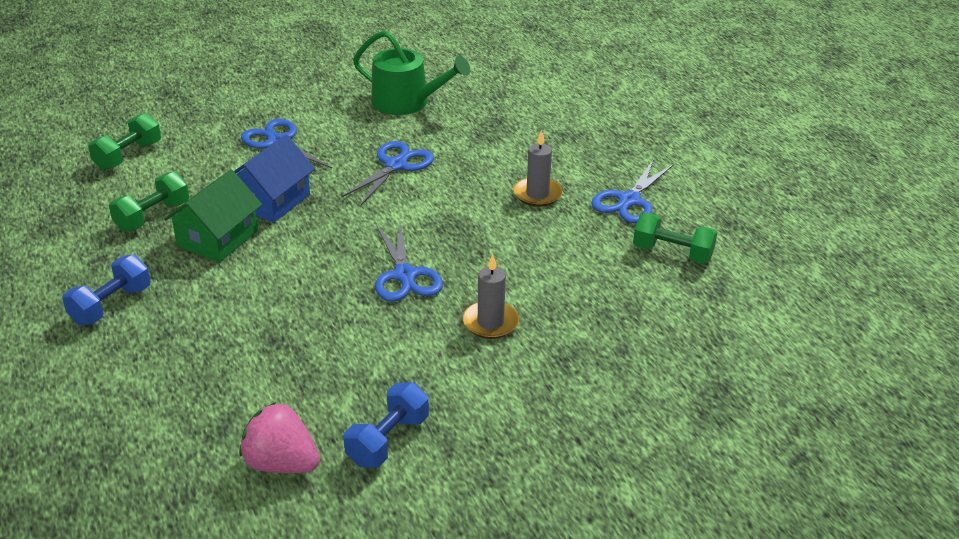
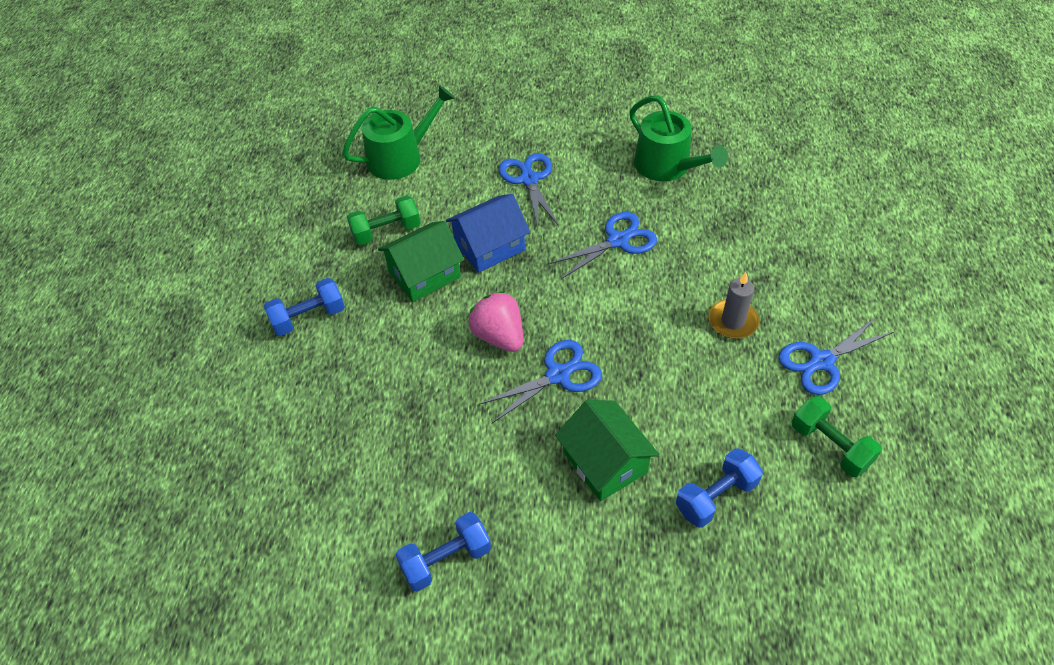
camera: 30 degrees right, 15 degrees up
green dumbbell [88,113,161,170] -> green watering can [342,85,455,180]
pink strawberry [239,402,320,473] -> pink strawberry moved to [468,291,523,352]
blue scissors [375,223,443,302] -> blue scissors turned 135 degrees counterclockwise [479,340,602,423]
grey candle [463,254,519,339] -> green house [555,400,659,501]
none -> blue dumbbell [676,448,763,528]

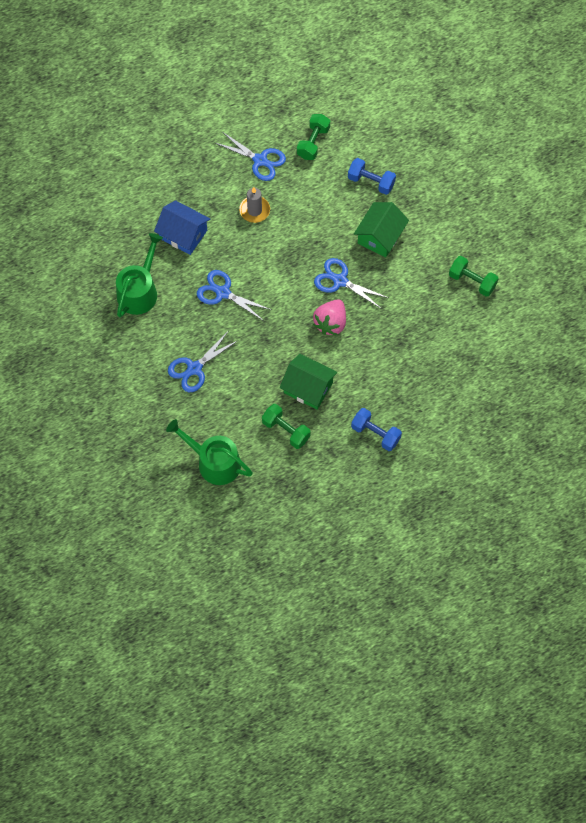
camera: 120 degrees left, 15 degrees up
blue dumbbell [396,512,491,592] -> green dumbbell [449,256,499,297]
blue house [446,194,530,273] -> blue house moved to [154,200,210,255]

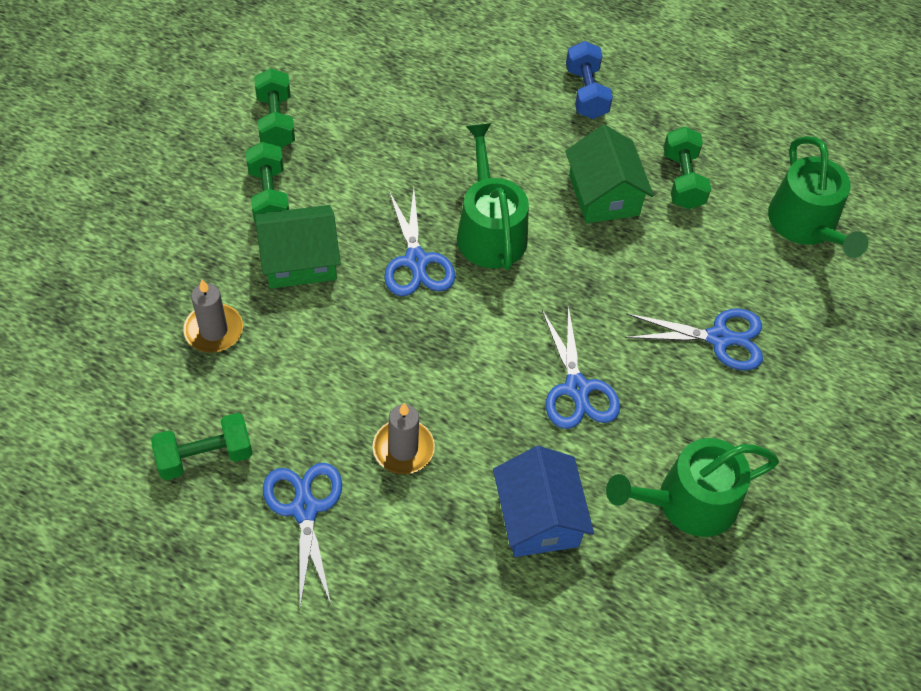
camera: 135 degrees left, 10 degrees down
pink strawberry [313,299,346,335] -> green watering can [457,123,529,270]
blue dumbbell [348,158,396,195] -> grey candle [183,279,243,353]
none -> green dumbbell [245,142,289,222]

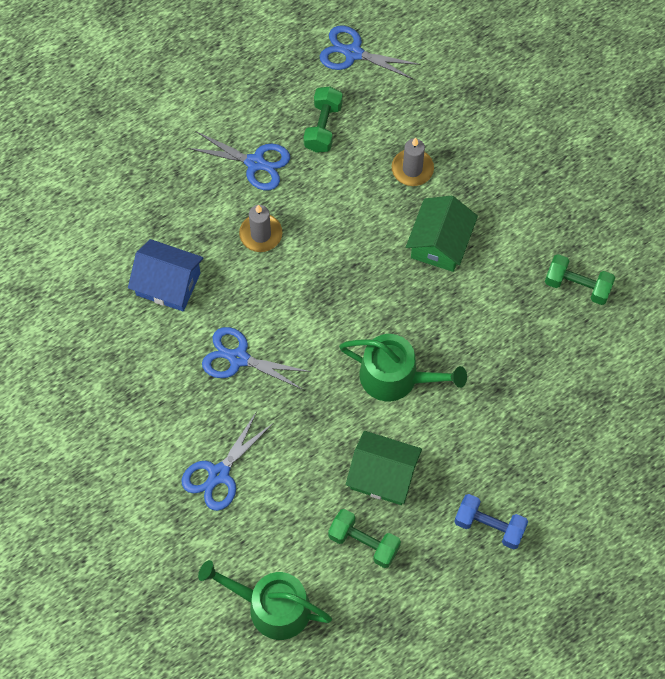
camera: 125 degrees right, 10 degrees up
green dumbbell [245,142,289,222] -> none
blue scissors [384,189,455,296] -> blue scissors moved to [320,26,420,80]
green watering can [606,438,779,537] -> none

